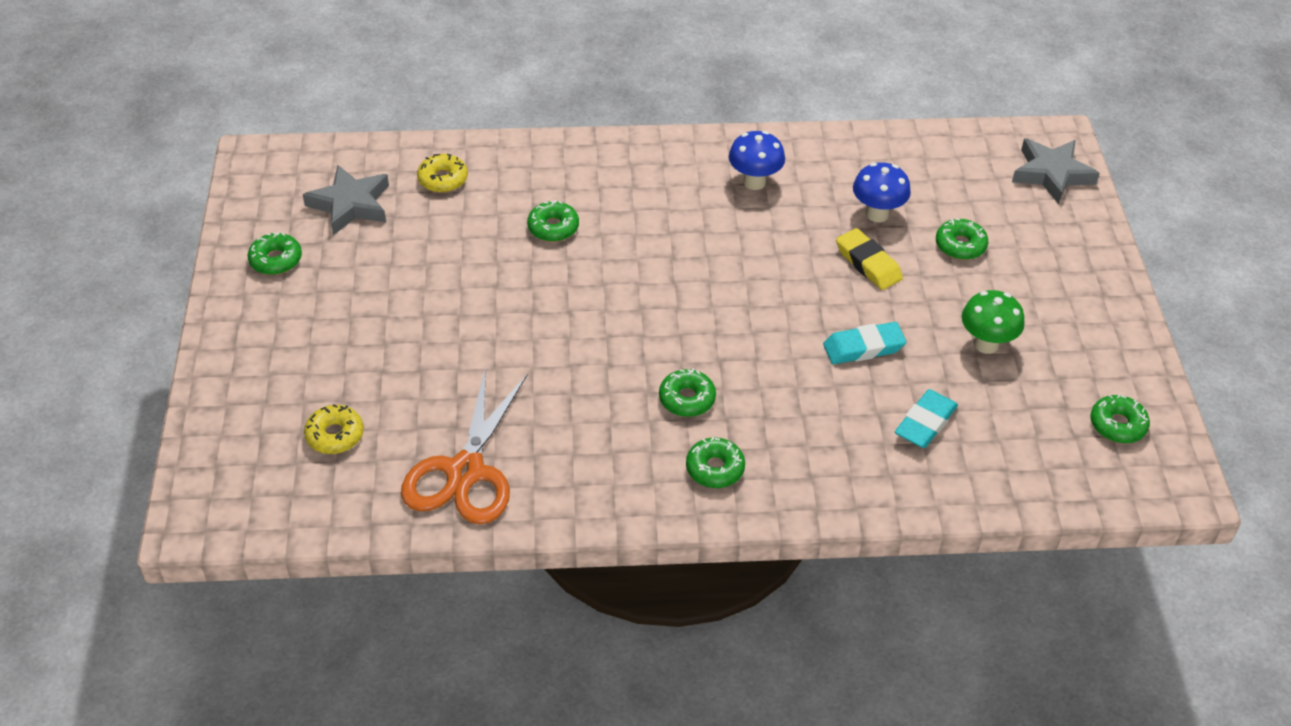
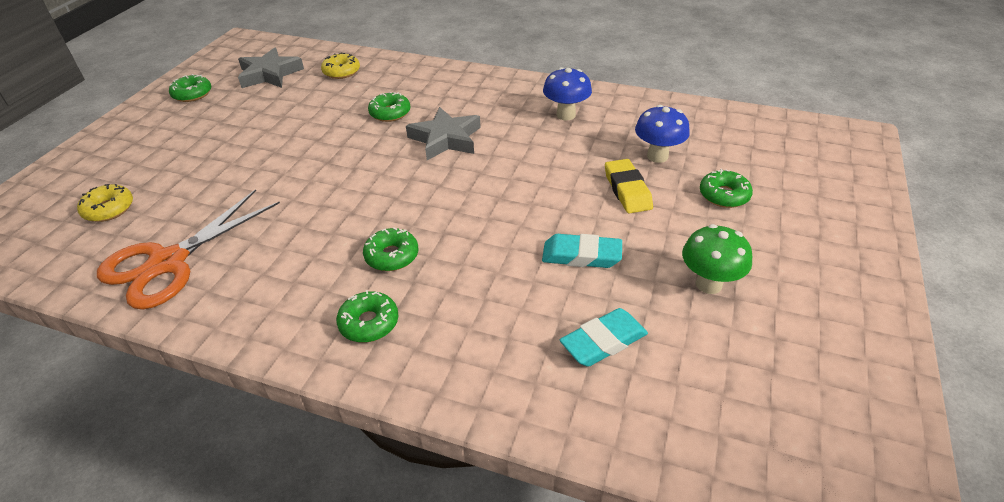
camera: 25 degrees right, 5 degrees down
grey star [1012,138,1100,204] -> grey star moved to [406,107,481,160]
green donut [1090,394,1150,443] -> none

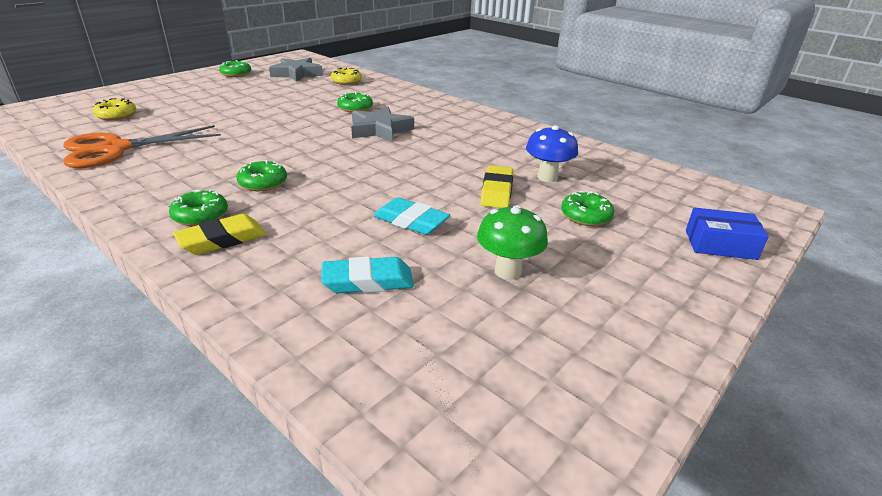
camera: 20 degrees right, 10 degrees down
blue mushroom [543,67,592,120] -> none
none -> yellow eraser [173,214,266,255]
none -> blue box [686,208,769,260]

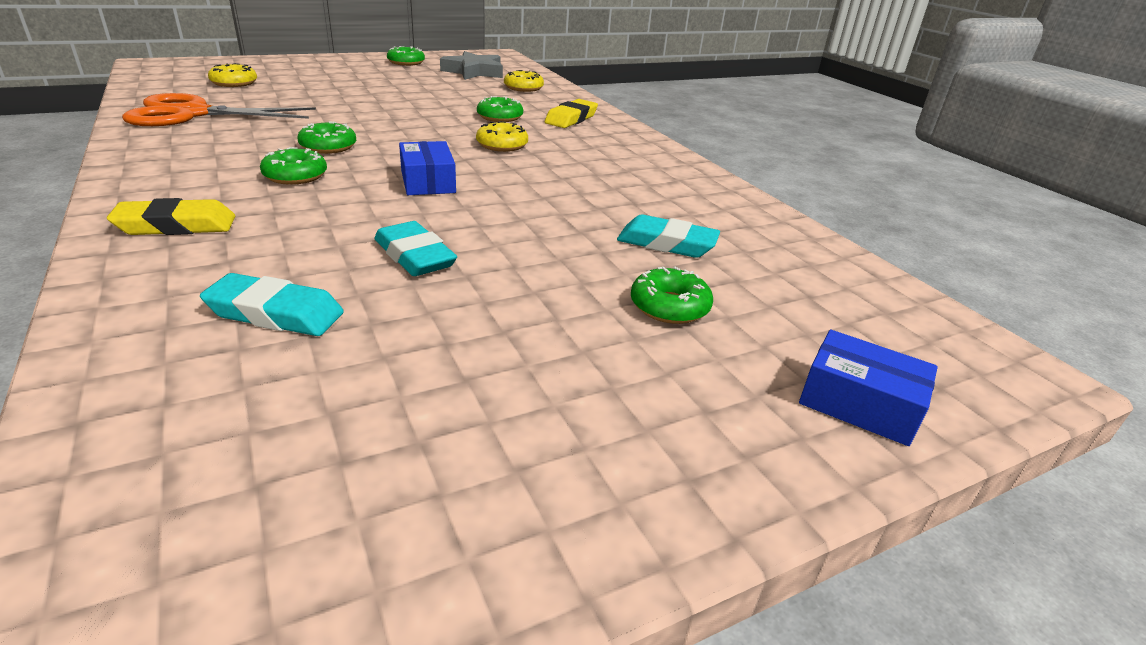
camera: 20 degrees right, 0 degrees up
green donut [169,189,228,226] -> green donut moved to [297,121,356,154]
grey star [351,107,414,142] -> yellow donut [476,121,528,152]
green mushroom [477,205,548,280] -> none
yellow eraser [480,165,513,208] -> yellow eraser moved to [545,99,598,128]
blue mushroom [526,125,578,182] -> turquoise eraser [617,214,720,258]
none -> blue box [399,141,456,195]

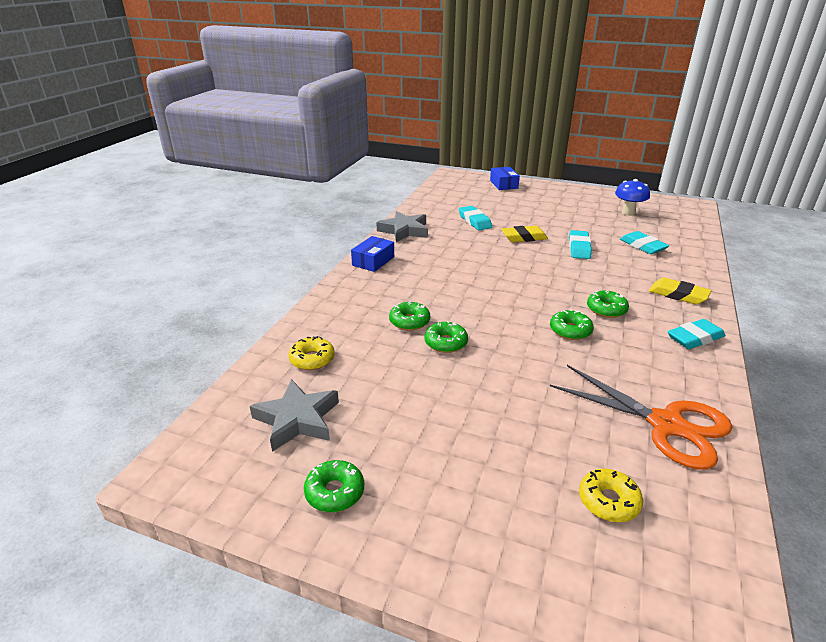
camera: 130 degrees left, 0 degrees up
blue box [399,141,456,195] -> blue box moved to [351,236,394,272]
yellow donut [476,121,528,152] -> none
yellow eraser [545,99,598,128] -> yellow eraser moved to [501,226,548,242]
green donut [631,267,713,324] -> green donut moved to [424,321,468,353]
none -> grey star [376,211,428,242]
none -> blue mushroom [615,179,650,216]
none -> turquoise eraser [668,319,725,349]

